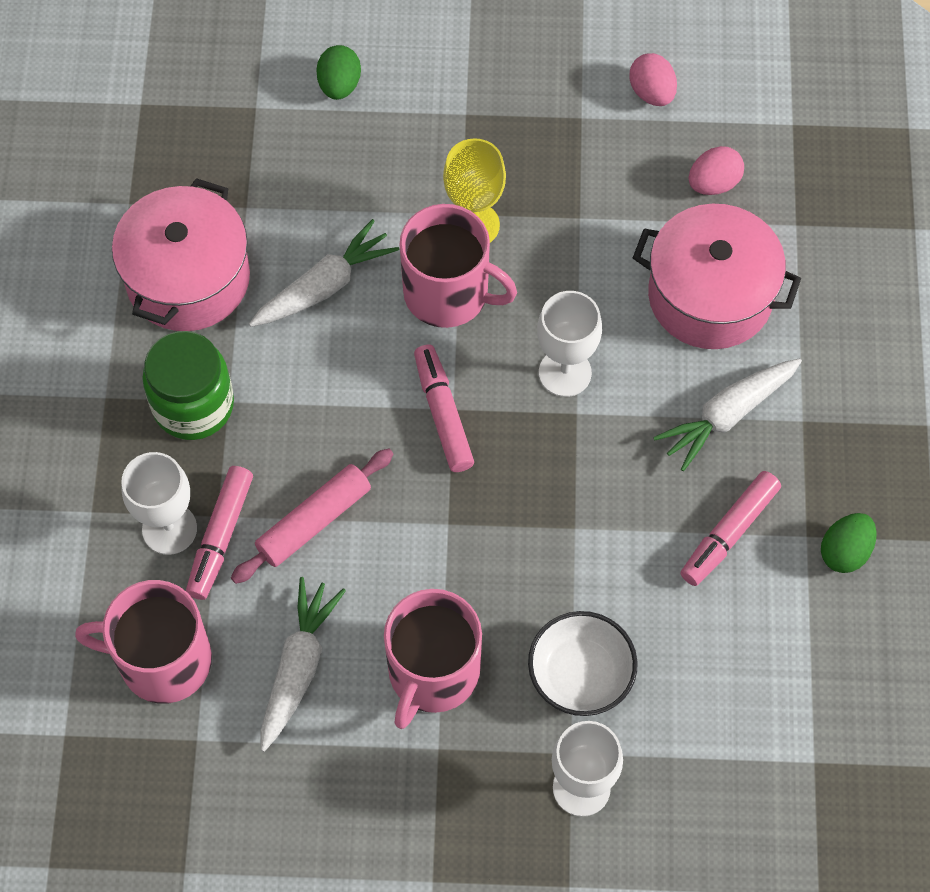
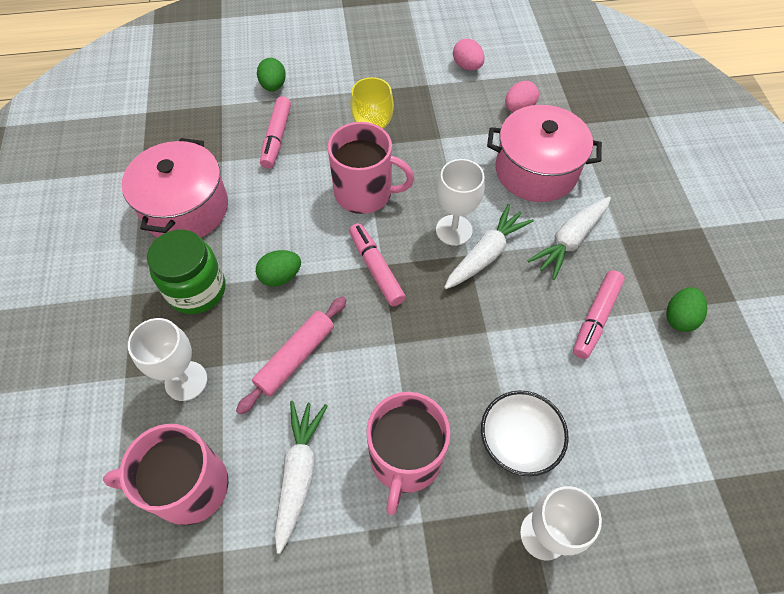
camera: 10 degrees left, 5 degrees down
pink marker [186,466,253,600] -> pink marker moved to [260,96,291,169]
white carrot [249,219,399,327] -> white carrot moved to [444,204,534,289]
none -> green egg [256,250,301,287]

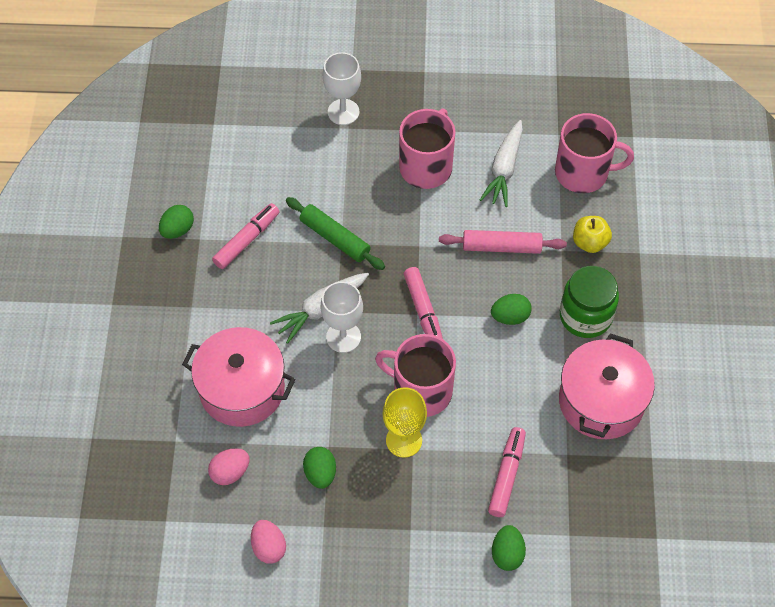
camera: 170 degrees left, 0 degrees up
white goblet [128,318,208,401] -> yellow apple [573,216,612,253]
pink rolling pin [236,296,347,415] -> pink rolling pin turned 45 degrees clockwise [439,230,567,254]
white bowl [481,390,569,476] -> none
white carrot [527,197,611,280] -> none
none -> green rolling pin [286,197,385,270]
none -> green egg [303,447,336,489]

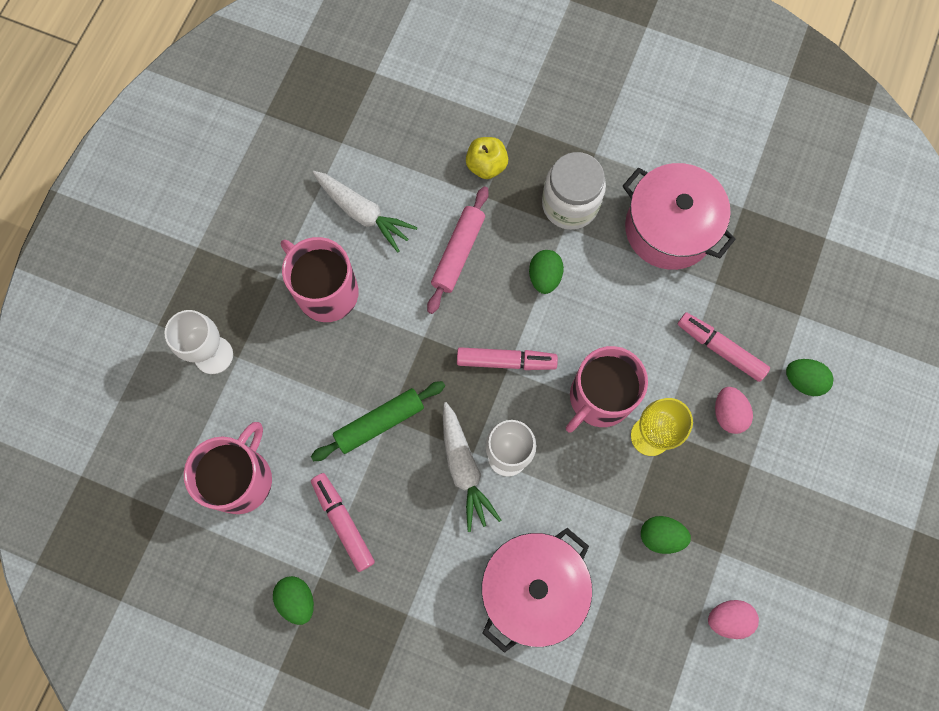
camera: 70 degrees left, 15 degrees up
pink egg [208,448,249,485] -> pink egg moved to [715,387,753,434]
pink mug [555,113,634,193] -> pink mug moved to [184,422,272,514]
green jar [560,266,619,338] -> white jar [542,152,606,230]

